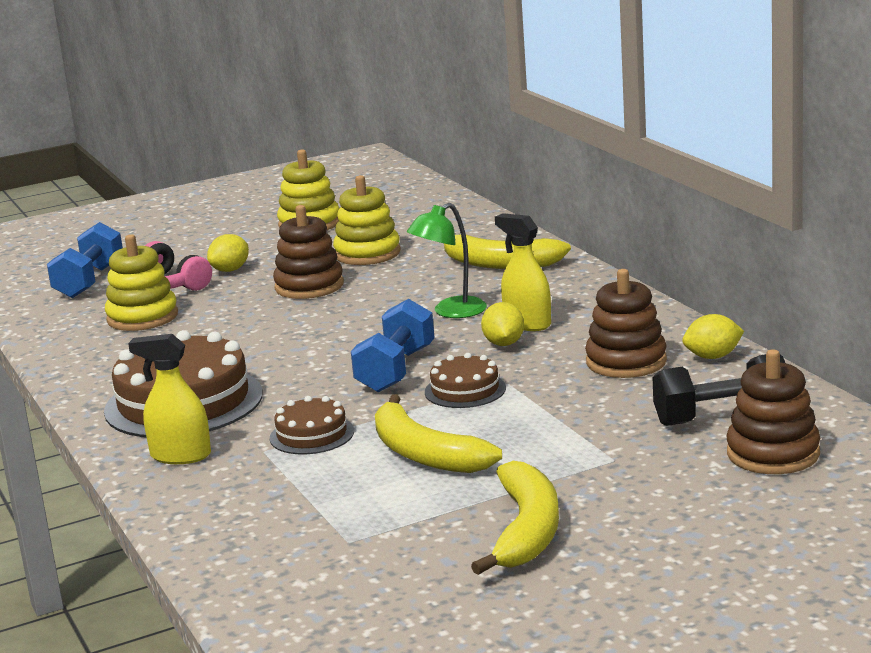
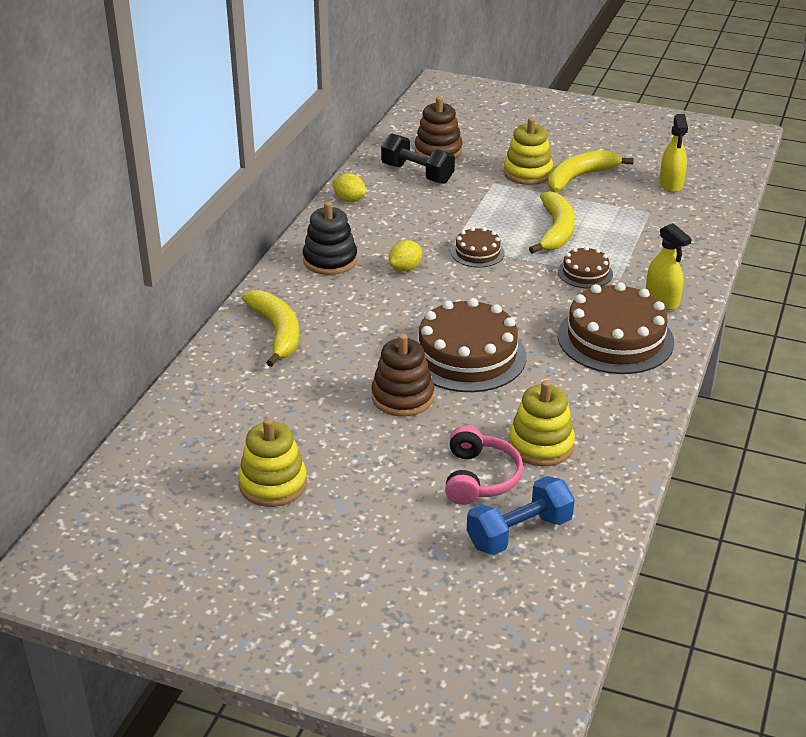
camera: 135 degrees left, 15 degrees up
yellow lemon [207,234,249,272] -> none
yellow stacking toy [333,175,401,265] -> yellow stacking toy moved to [504,118,553,185]
blue dumbbell [351,299,435,392] -> none
green lamp [407,203,487,318] -> none
yellow spray bottle [495,213,551,331] -> yellow spray bottle moved to [660,114,688,193]
brown stacking toy [585,269,667,378] -> none
none -> black stacking toy [303,201,357,275]
none -> brown cake [414,298,526,392]

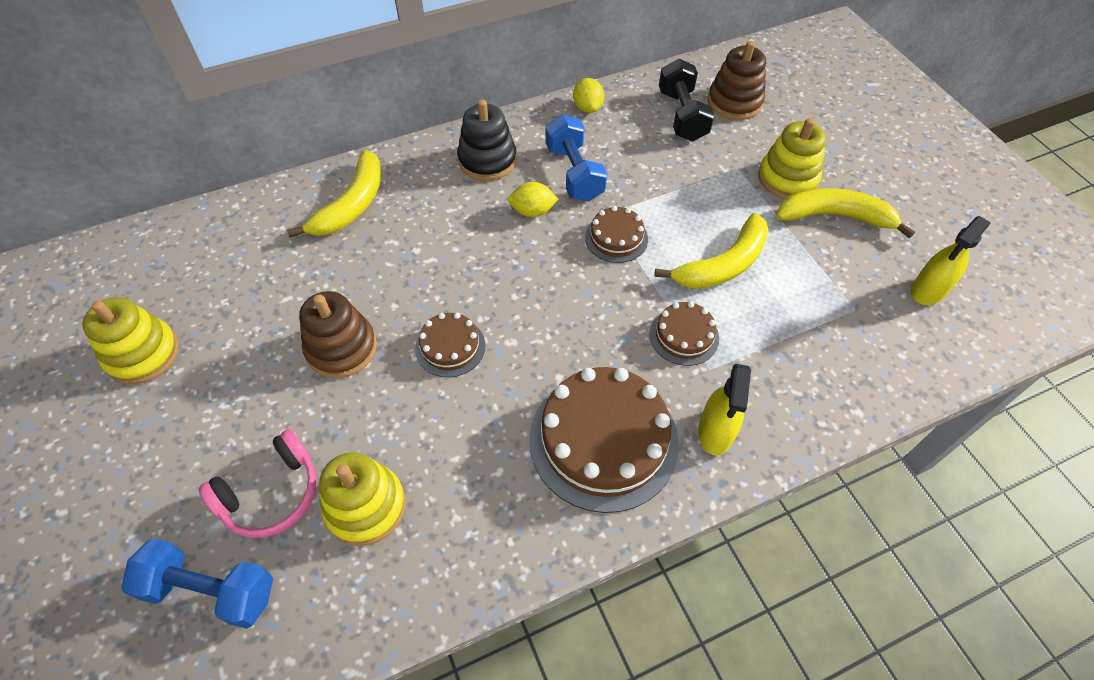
camera: 45 degrees right, 20 degrees up
brown cake [414,298,526,392] -> brown cake [415,313,485,377], size x0.51
none -> blue dumbbell [546,115,607,202]

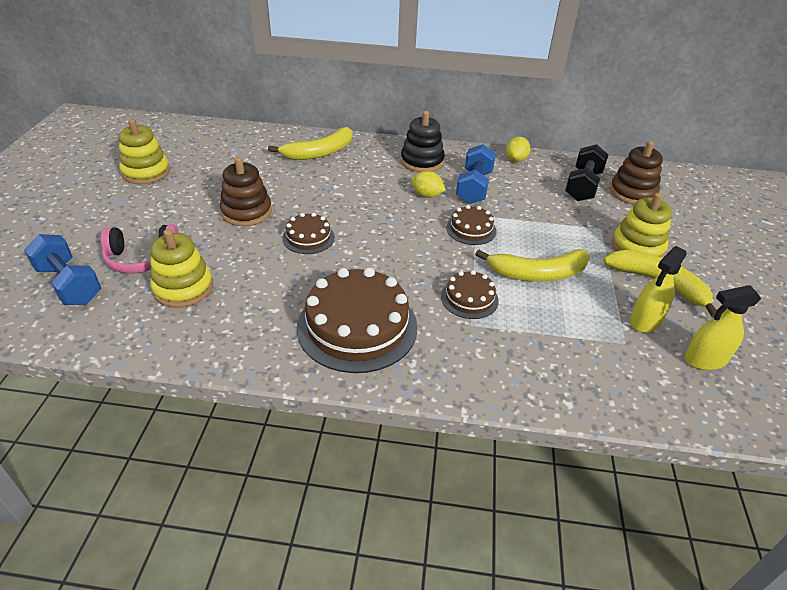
camera: 30 degrees right, 15 degrees down
yellow spray bottle [698,364,751,456] -> yellow spray bottle moved to [630,246,687,332]

